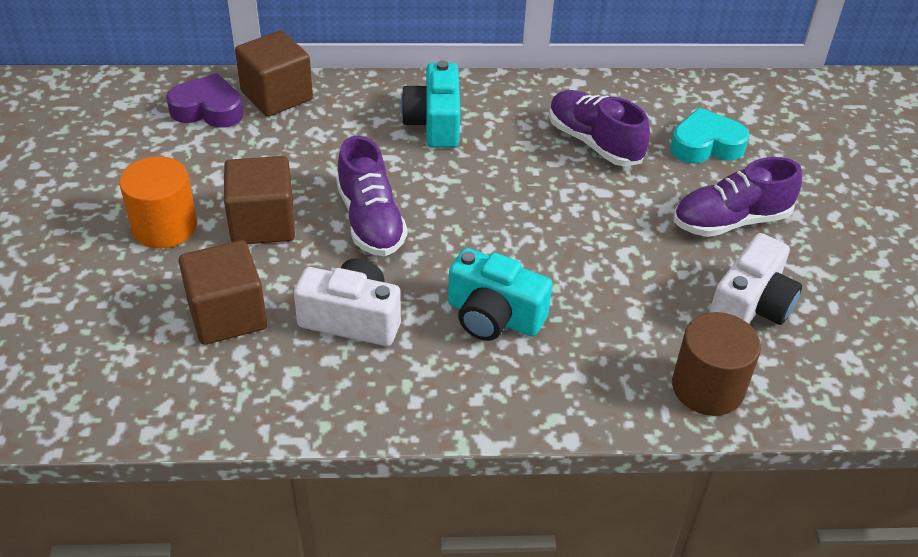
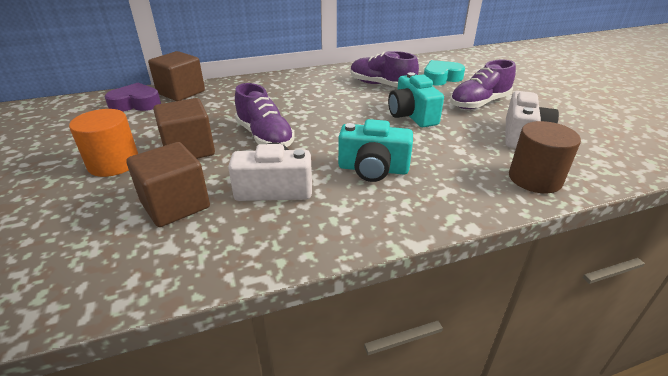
camera: 15 degrees left, 10 degrees down
turquoise camera [401,60,460,148] -> turquoise camera moved to [388,72,444,127]

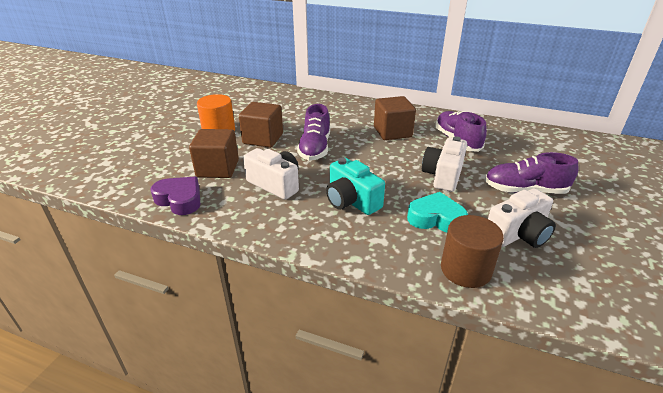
camera: 40 degrees right, 0 degrees up
purple heart [105,83,161,112] -> purple heart moved to [150,177,201,215]
brown cube [148,51,205,101] -> brown cube moved to [374,96,416,140]
turquoise camera [388,72,444,127] -> white camera [422,136,467,192]
turquoise heart [424,60,465,86] -> turquoise heart moved to [407,192,468,232]

